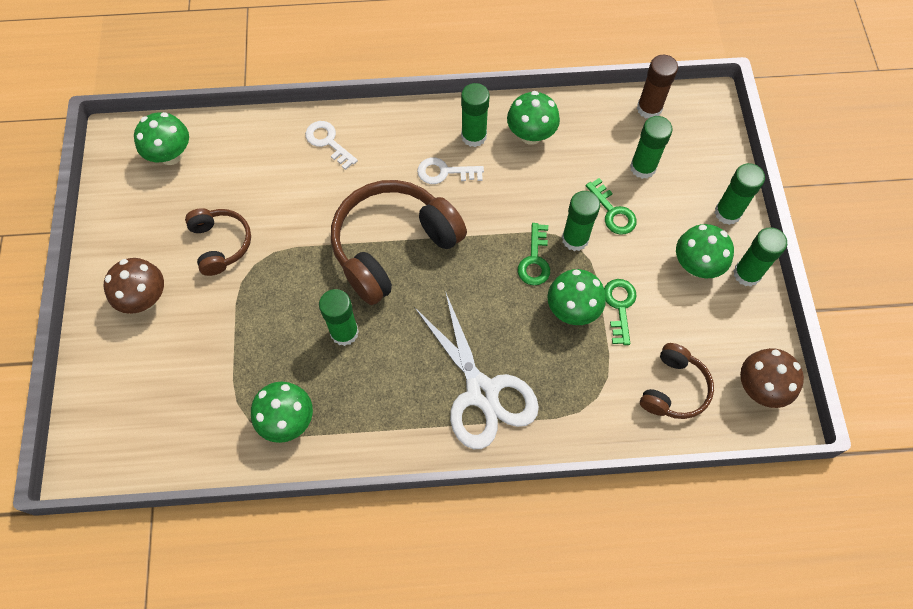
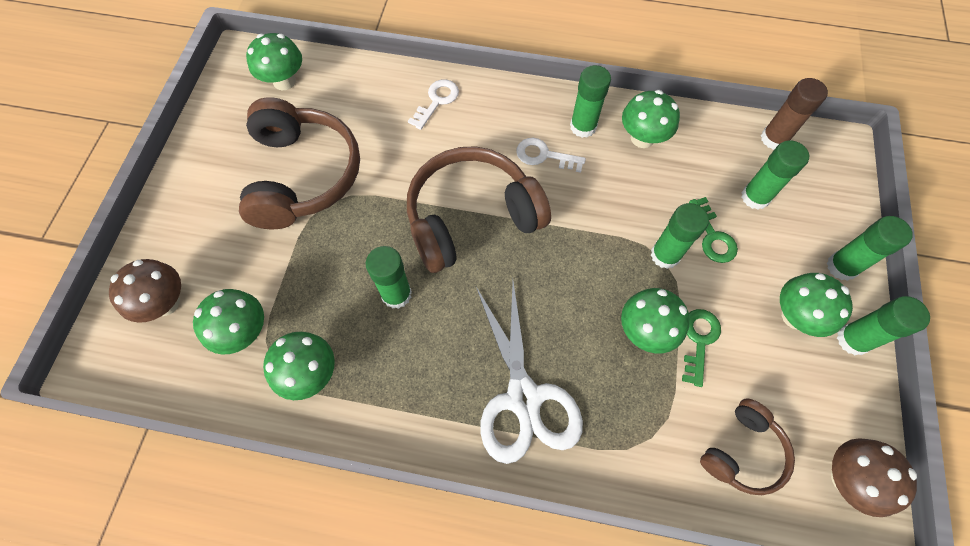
camera: 15 degrees right, 0 degrees up
brown mushroom [103,258,164,314] -> brown mushroom moved to [109,259,181,323]
brown headphones [185,208,251,276] -> brown headphones [239,97,360,229], size x1.84
white key [305,121,358,170] -> white key turned 60 degrees clockwise [408,79,459,130]
green key [518,223,550,285] -> none
none -> green mushroom [193,289,264,354]

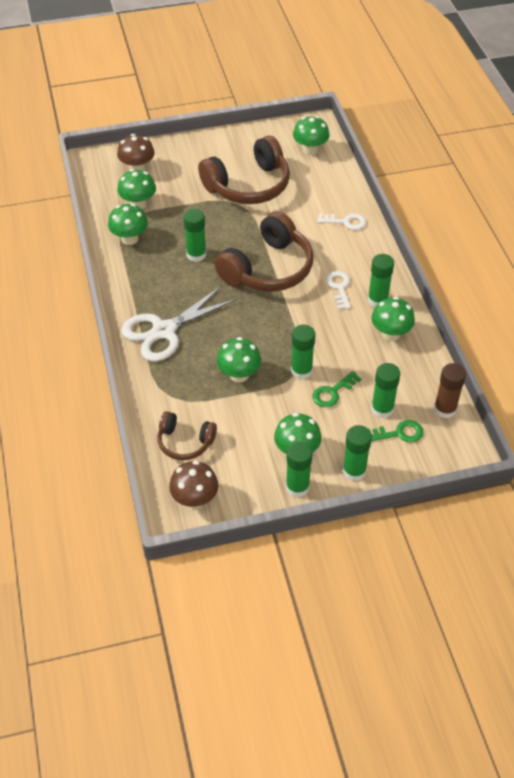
camera: 65 degrees right, 15 degrees down
brown headphones [407,146,551,273] -> brown headphones turned 90 degrees clockwise [215,211,313,292]
green key [682,309,721,387] -> green key moved to [369,420,423,442]

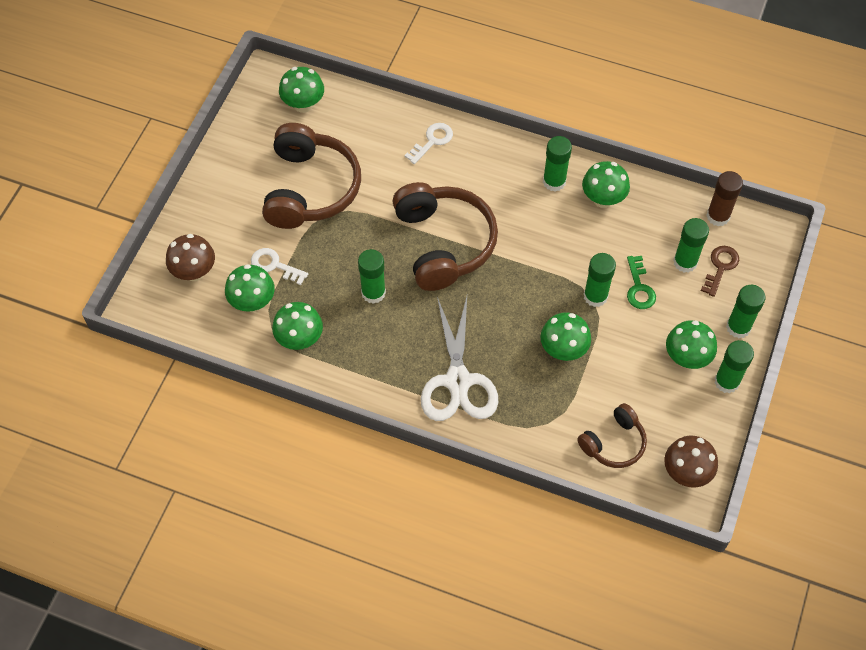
camera: 55 degrees left, 10 degrees up
white key [326,271,351,310] -> white key moved to [251,248,308,285]
green key [369,420,423,442] -> brown key [701,246,739,297]

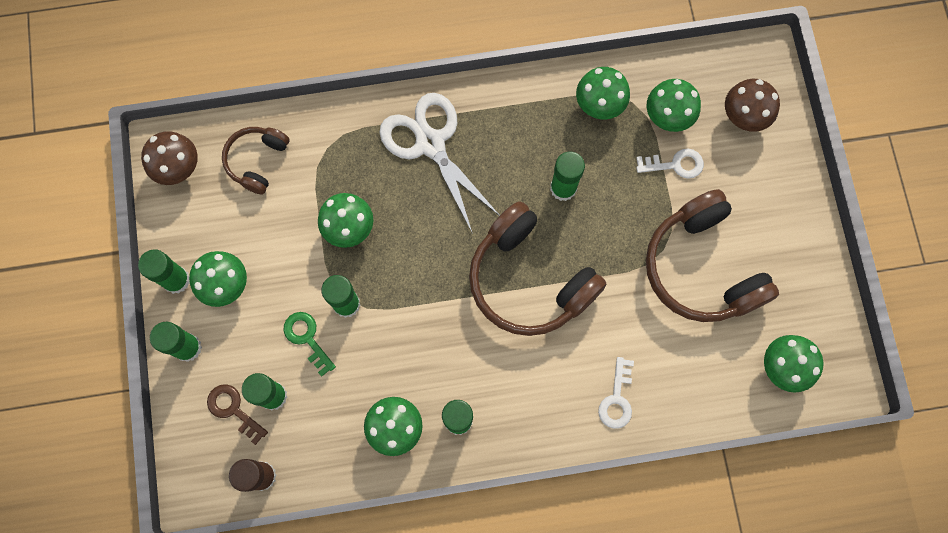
camera: 150 degrees right, 15 degrees up
brown key [701,246,739,297] -> brown key turned 135 degrees clockwise [207,384,268,445]

